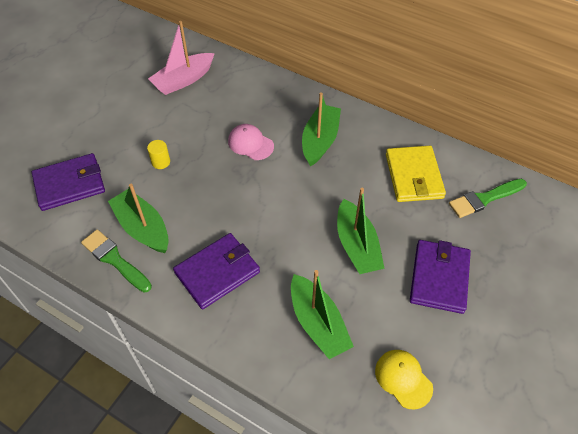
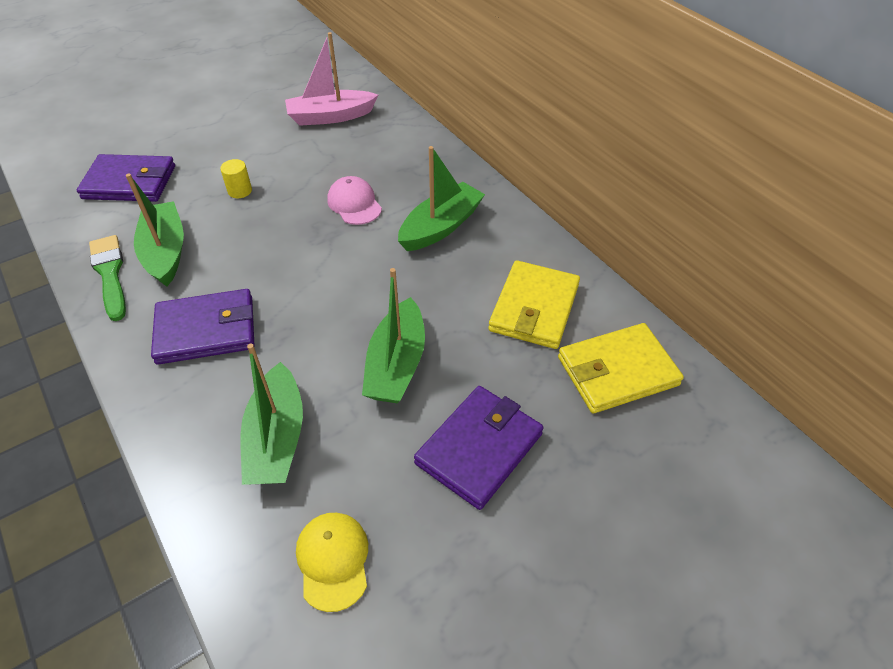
camera: 25 degrees right, 5 degrees down
green brush [449,179,527,218] -> yellow wallet [558,323,684,413]

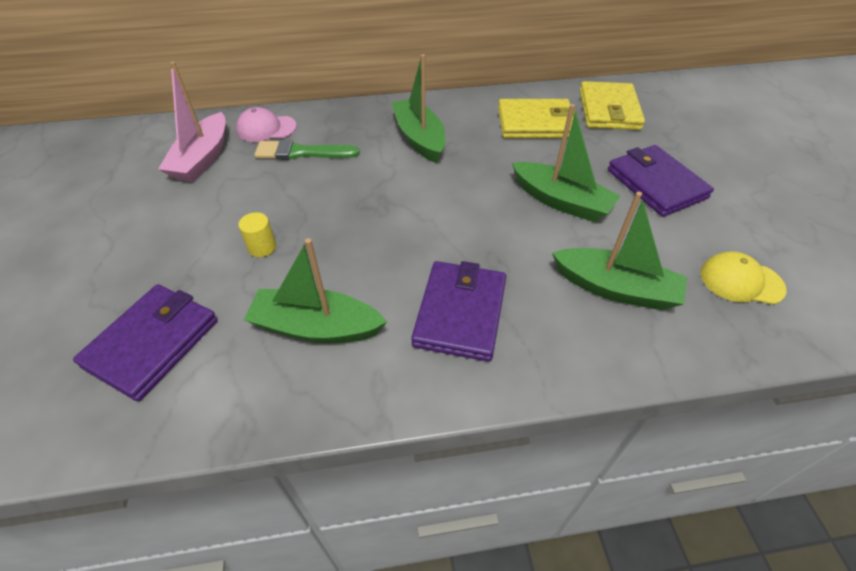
camera: 65 degrees left, 0 degrees up
green brush [89,235,126,321] -> green brush moved to [254,140,360,160]
pink cap [327,176,382,225] -> pink cap moved to [236,107,297,142]
yellow wallet [488,260,580,349] -> yellow wallet turned 45 degrees counterclockwise [498,99,576,138]

